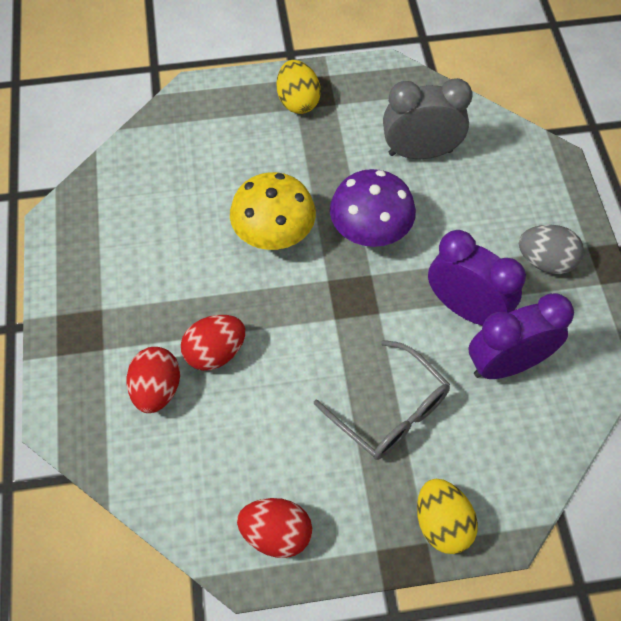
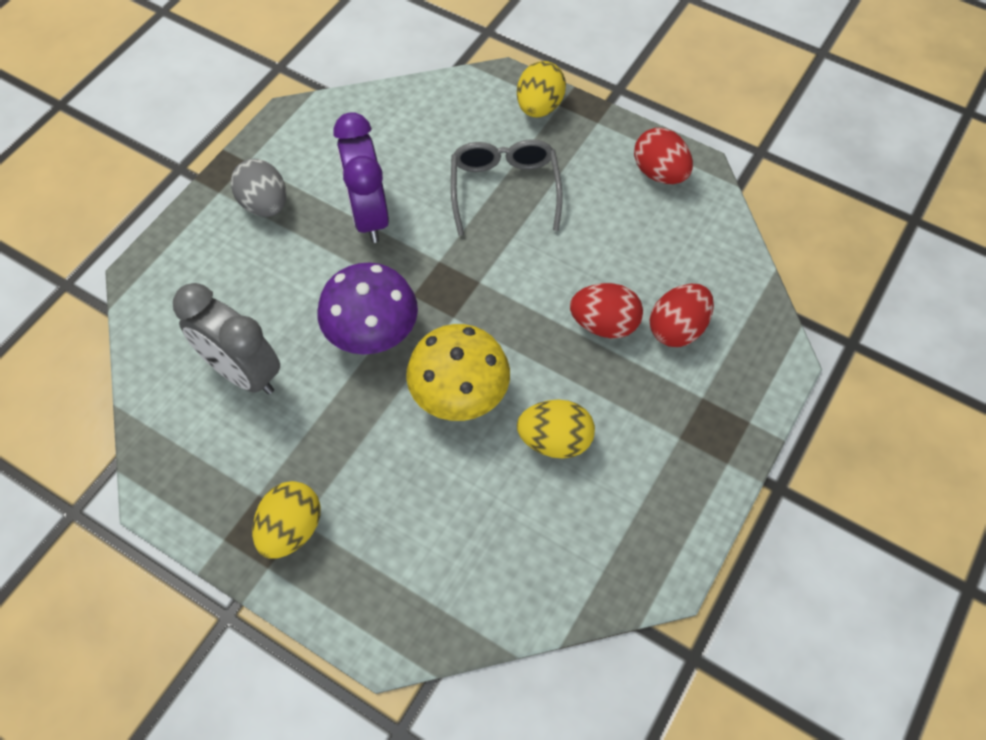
camera: 140 degrees left, 0 degrees up
purple clock [469,293,574,379] -> none
none -> yellow egg [517,400,595,459]

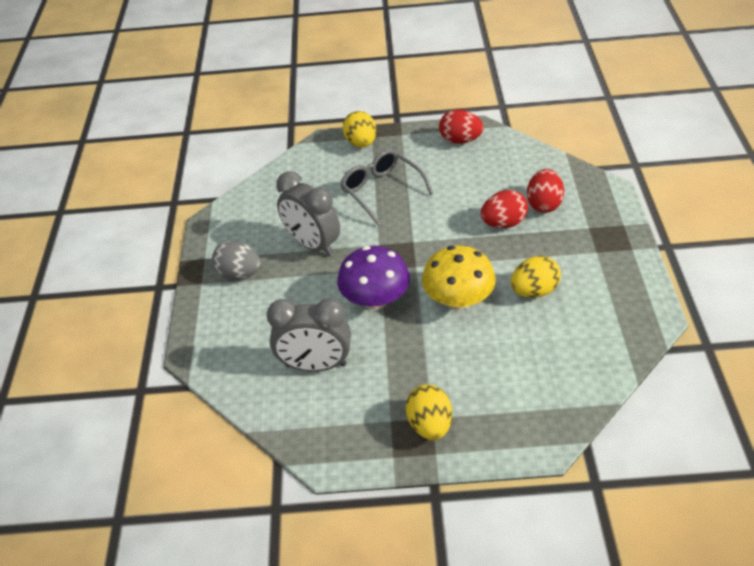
camera: 30 degrees left, 15 degrees down
purple clock [333,112,389,243] -> grey clock [276,171,340,256]

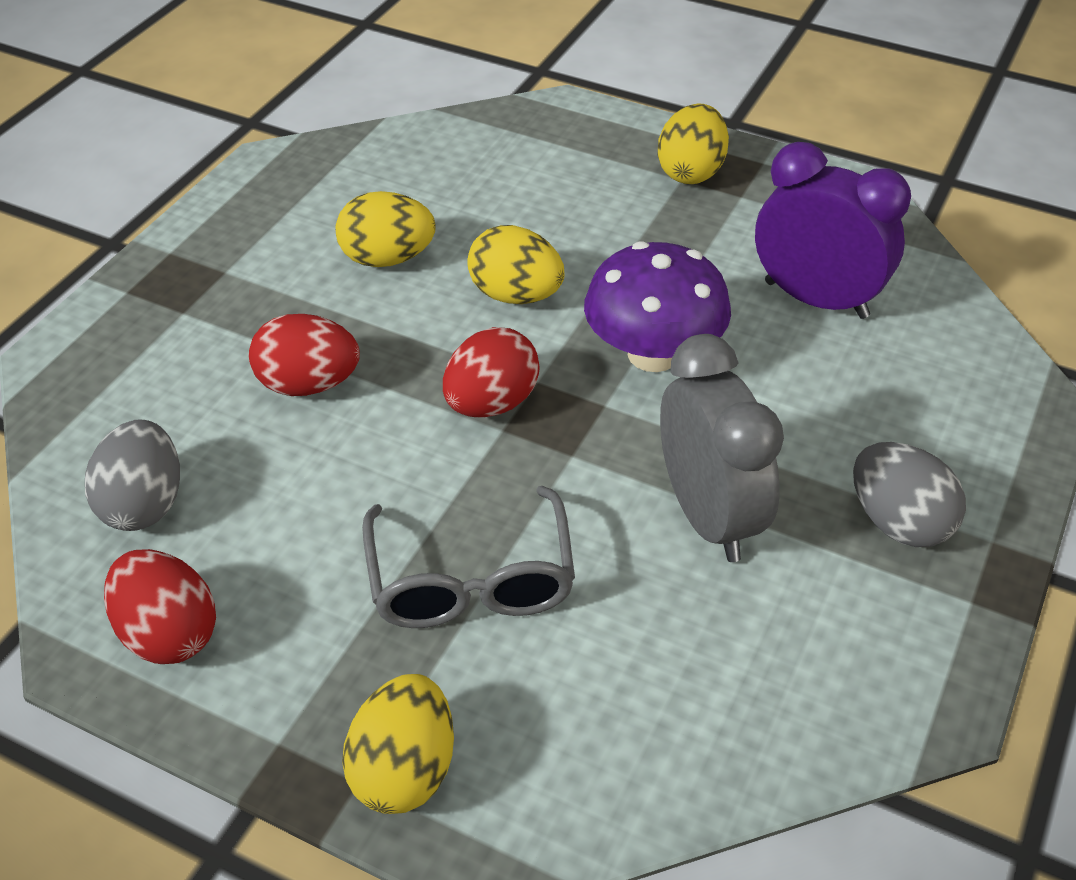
camera: 155 degrees left, 0 degrees up
grey clock [267,298,351,372] -> purple clock [755,142,911,319]
yellow mushroom [422,246,496,310] -> yellow egg [467,225,565,304]
red egg [527,169,564,213] -> red egg moved to [443,327,540,418]
none -> grey egg [85,419,180,531]

